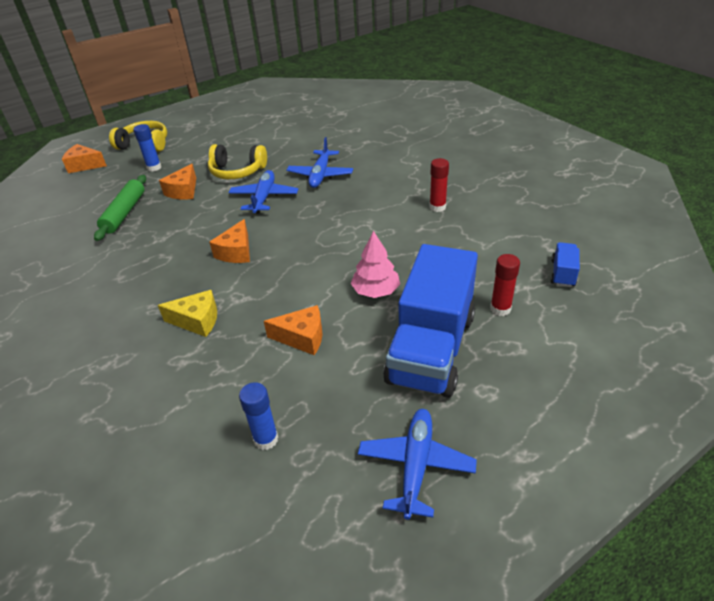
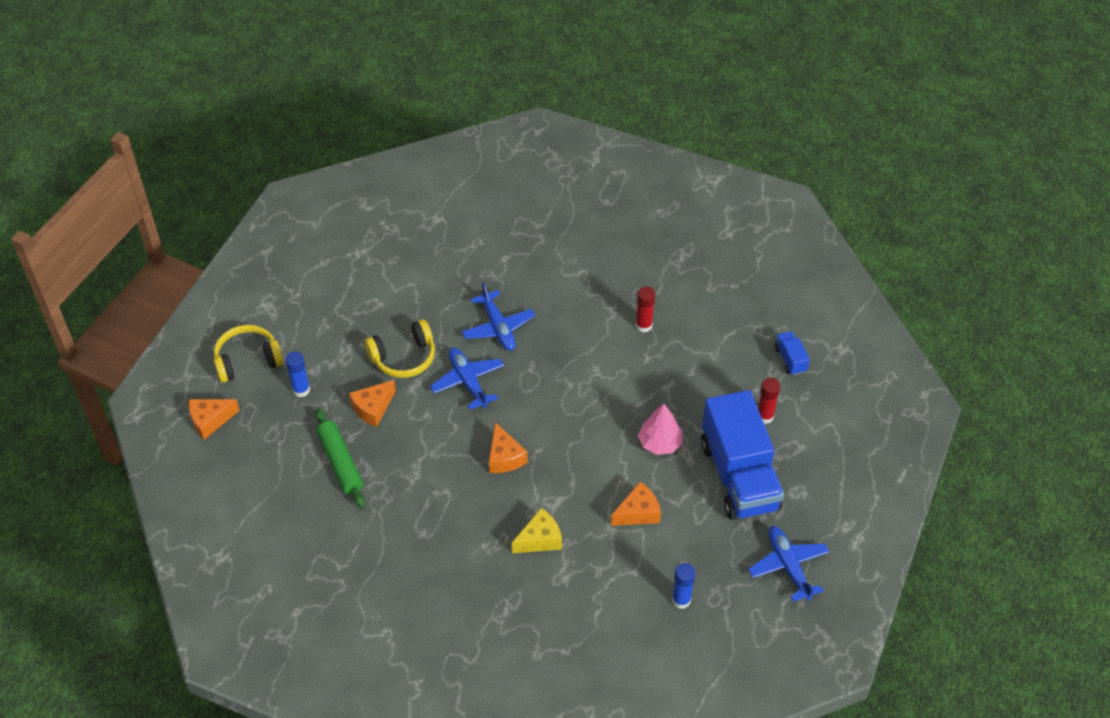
camera: 35 degrees left, 10 degrees up
orange cheese [159,164,196,200] -> orange cheese turned 60 degrees clockwise [349,380,396,427]

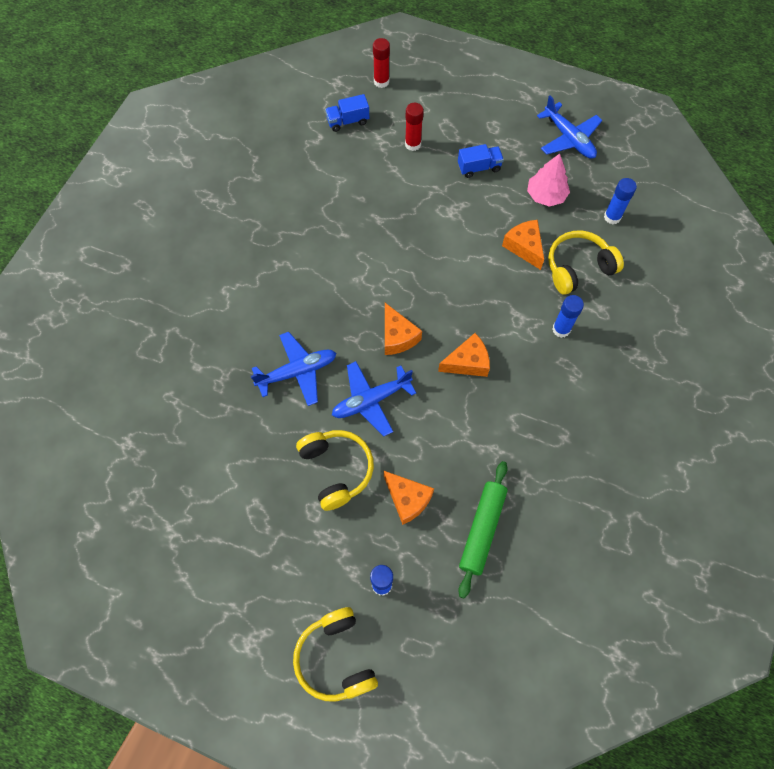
camera: 90 degrees left, 15 degrees up
orange cheese [189,399,240,440] -> orange cheese moved to [385,303,422,355]
green rolling pin [315,408,365,508] -> green rolling pin turned 45 degrees counterclockwise [458,461,508,598]
yellow cheese [512,508,562,553] -> blue glue stick [552,295,584,338]
red glue stick [636,287,655,332] -> red glue stick moved to [373,38,390,88]
pink tree [638,404,683,455] -> pink tree moved to [527,153,570,207]
blue truck [701,390,784,520] -> blue truck [458,144,504,178], size x0.40
blue plane [748,526,829,602] -> blue plane turned 105 degrees counterclockwise [537,96,602,159]
none -> yellow headphones [548,230,624,295]

